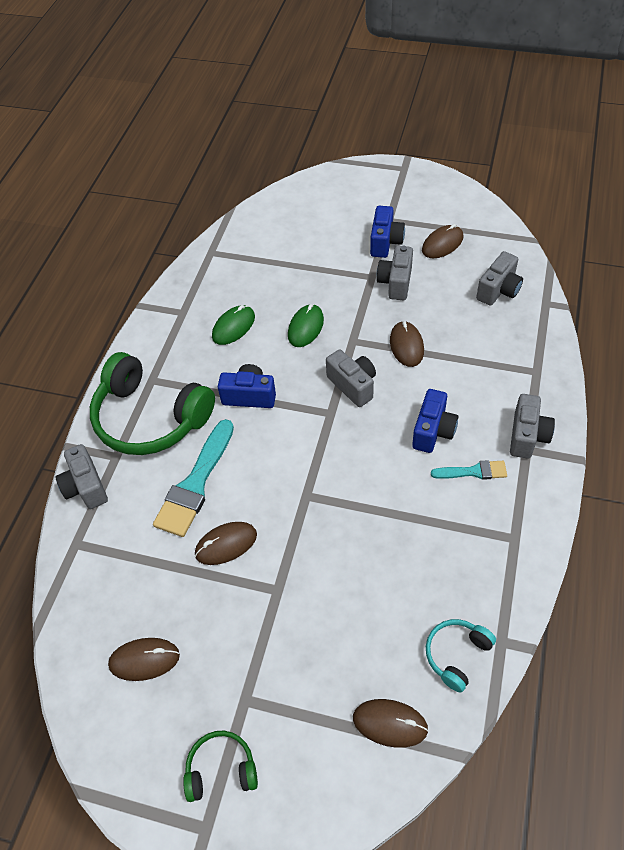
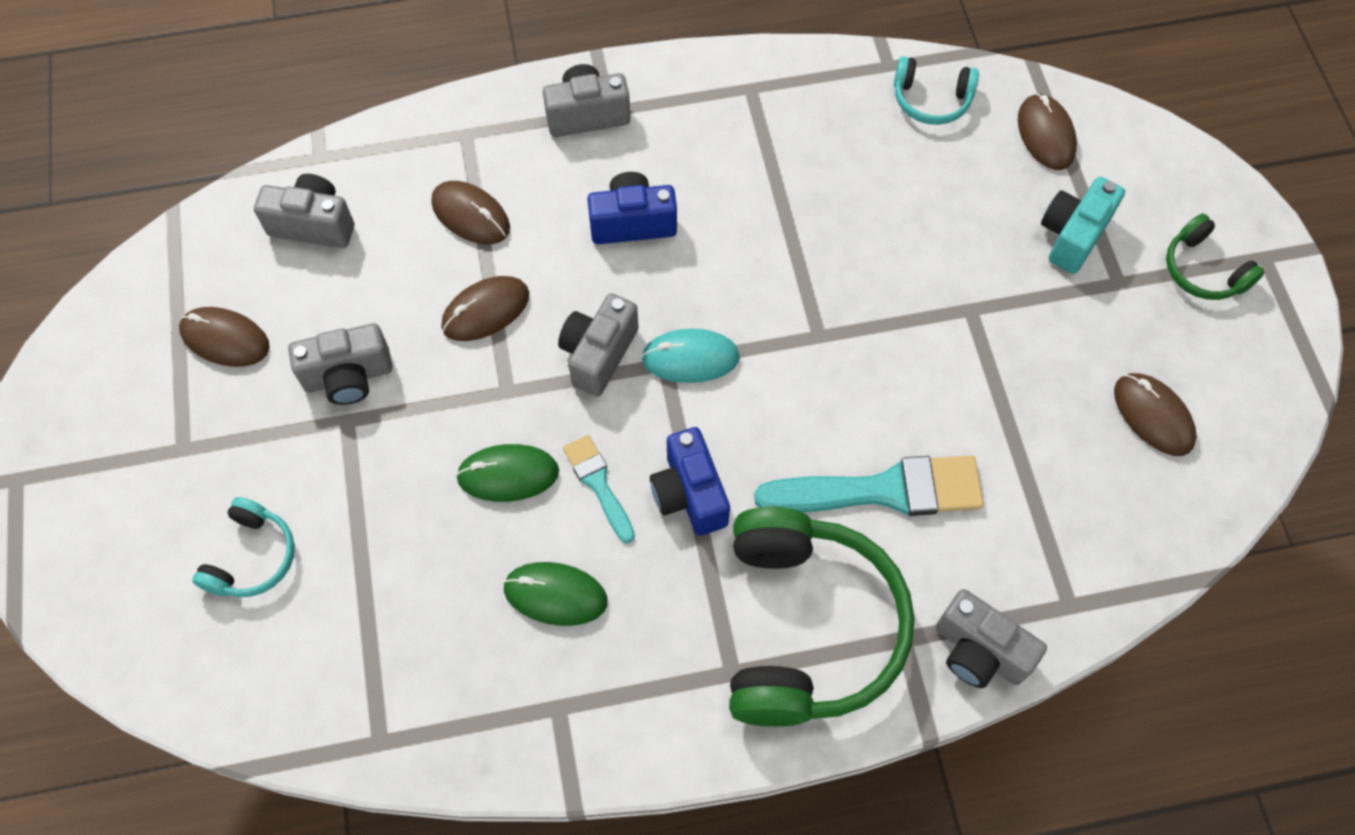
camera: 120 degrees left, 10 degrees up
grey camera [55,444,108,509] -> grey camera turned 90 degrees clockwise [935,589,1047,688]
brown mouse [195,522,257,565] -> brown mouse moved to [431,181,510,244]
blue camera [370,206,405,258] -> none
turquoise brush [431,460,507,480] -> turquoise brush moved to [563,435,635,543]
none -> turquoise headphones [192,497,295,597]
none -> turquoise mouse [641,328,740,383]
none -> turquoise camera [1041,177,1125,274]

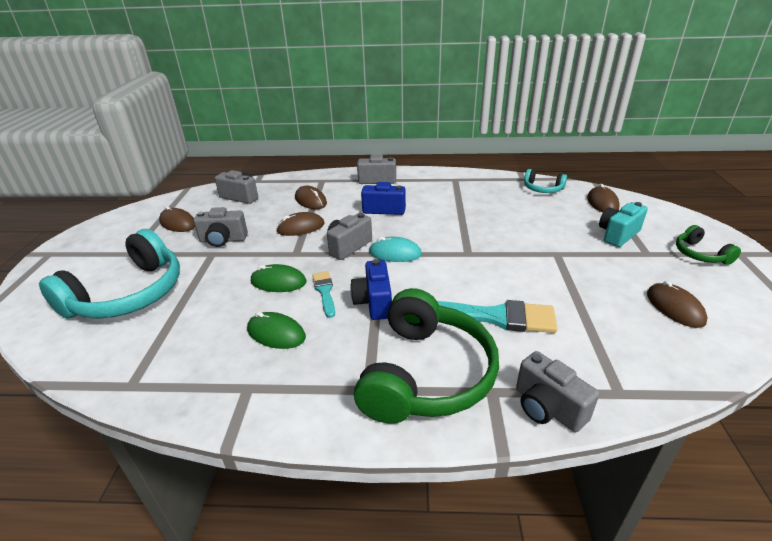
camera: 15 degrees right, 30 degrees down
turquoise headphones [192,497,295,597] -> turquoise headphones [39,229,180,319], size x2.10

